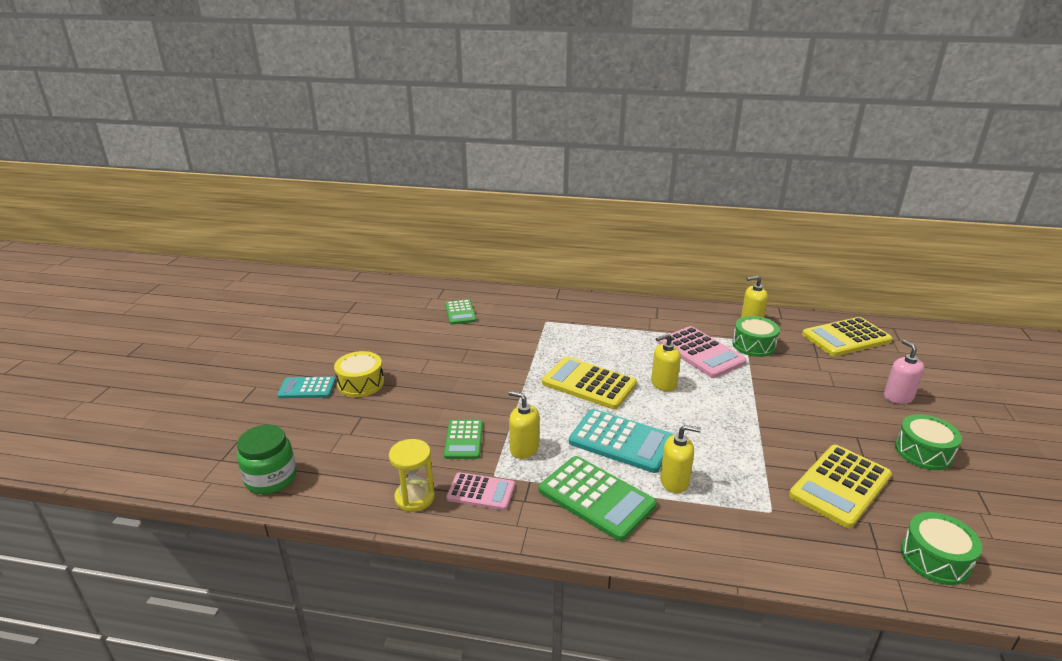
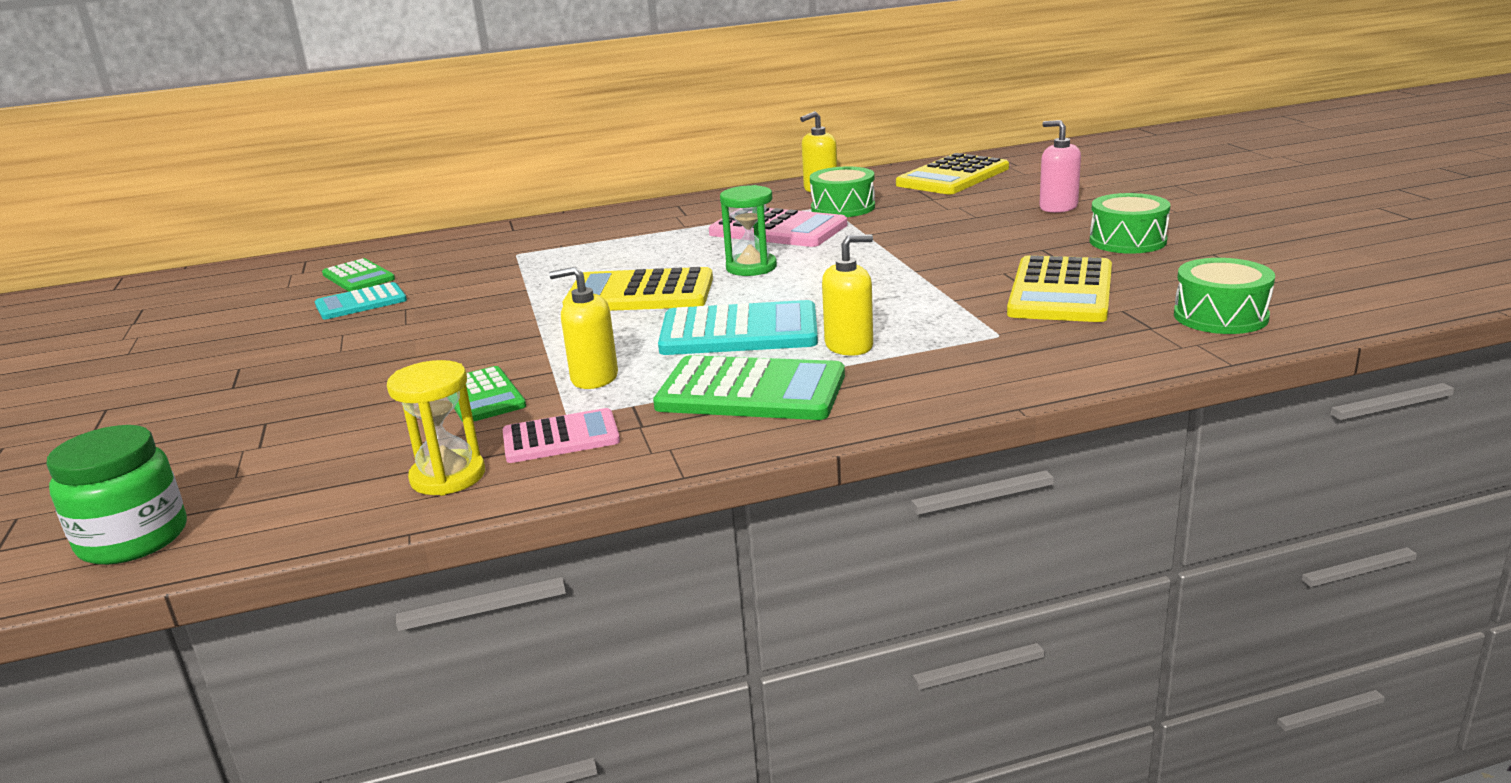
camera: 25 degrees left, 5 degrees down
turquoise calculator [277,377,336,398] -> turquoise calculator moved to [315,282,407,319]
yellow drum [334,351,384,397] -> none
yellow soap dispenser [651,333,681,392] -> green hourglass [720,185,777,276]

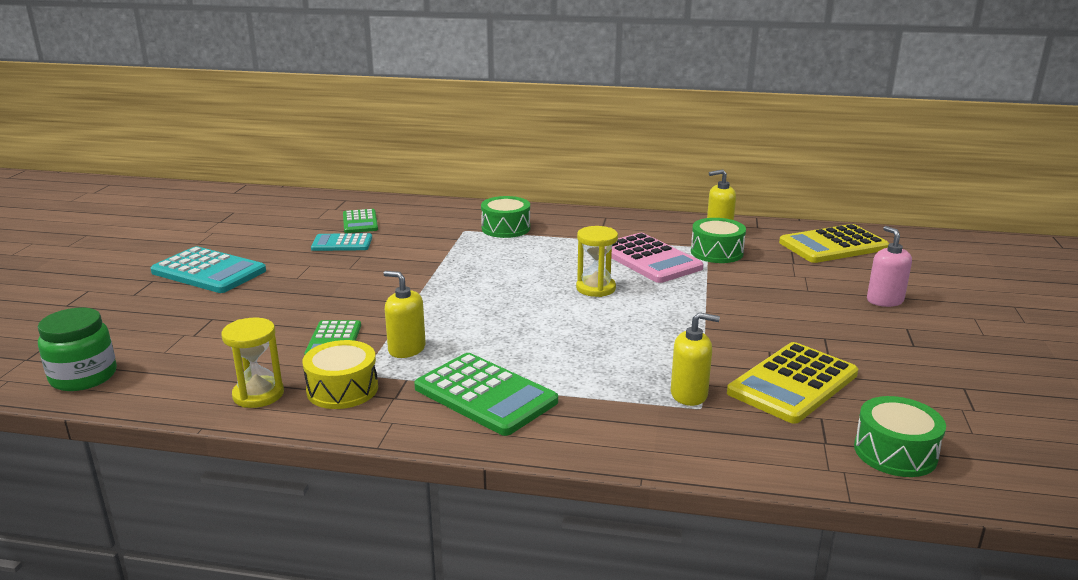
camera: 25 degrees right, 0 degrees up
pink calculator [503,408,620,463] -> yellow drum [302,340,378,409]
yellow calculator [562,267,713,311] -> none
turquoise calculator [658,300,818,355] -> turquoise calculator moved to [151,246,266,293]
green hourglass [720,185,777,276] -> yellow hourglass [576,226,618,297]
yellow soap dispenser [822,234,873,356] -> yellow soap dispenser moved to [671,312,720,406]
green drum [1090,193,1170,254] -> green drum moved to [481,196,530,238]

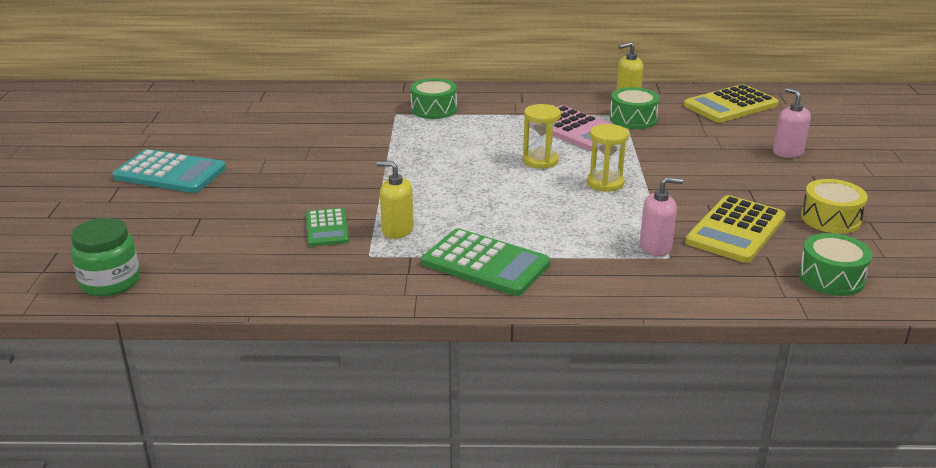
camera: 10 degrees left, 5 degrees up
yellow hourglass [221,318,284,408] -> yellow hourglass moved to [587,124,629,192]
yellow drum [302,340,378,409] -> yellow drum moved to [801,179,868,234]
turquoise calculator [311,233,372,251] -> none
green calculator [343,209,378,233] -> none
yellow soap dispenser [671,312,720,406] -> pink soap dispenser [640,177,683,256]

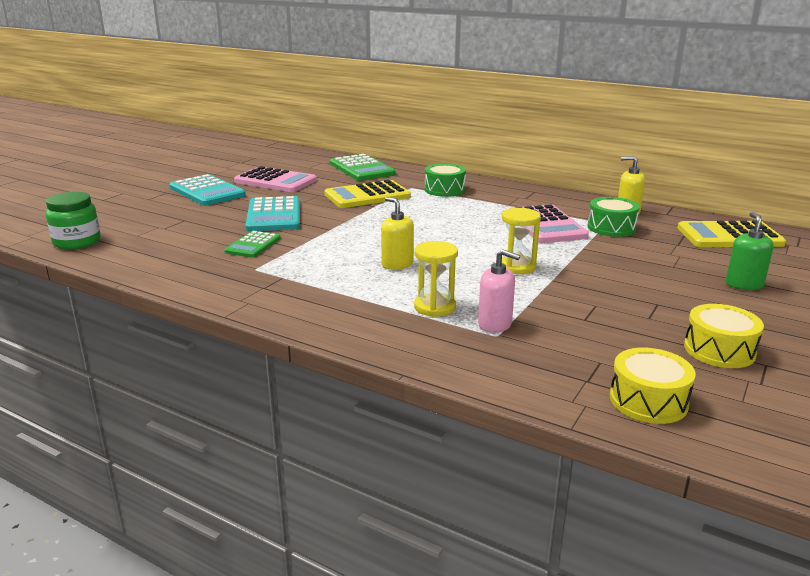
camera: 30 degrees right, 5 degrees down
yellow soap dispenser [377,161,414,239] -> yellow soap dispenser moved to [381,197,414,270]
green calculator [422,228,551,296] -> green calculator moved to [330,154,395,181]
yellow hourglass [523,104,561,169] -> yellow hourglass moved to [414,241,458,317]
yellow calculator [685,195,786,263] -> yellow calculator moved to [324,180,411,208]
pink soap dispenser [773,88,811,158] -> green soap dispenser [726,212,774,290]
green drum [798,233,872,296] -> yellow drum [610,348,696,424]
none -> pink calculator [234,166,317,192]
none -> turquoise calculator [245,196,300,231]

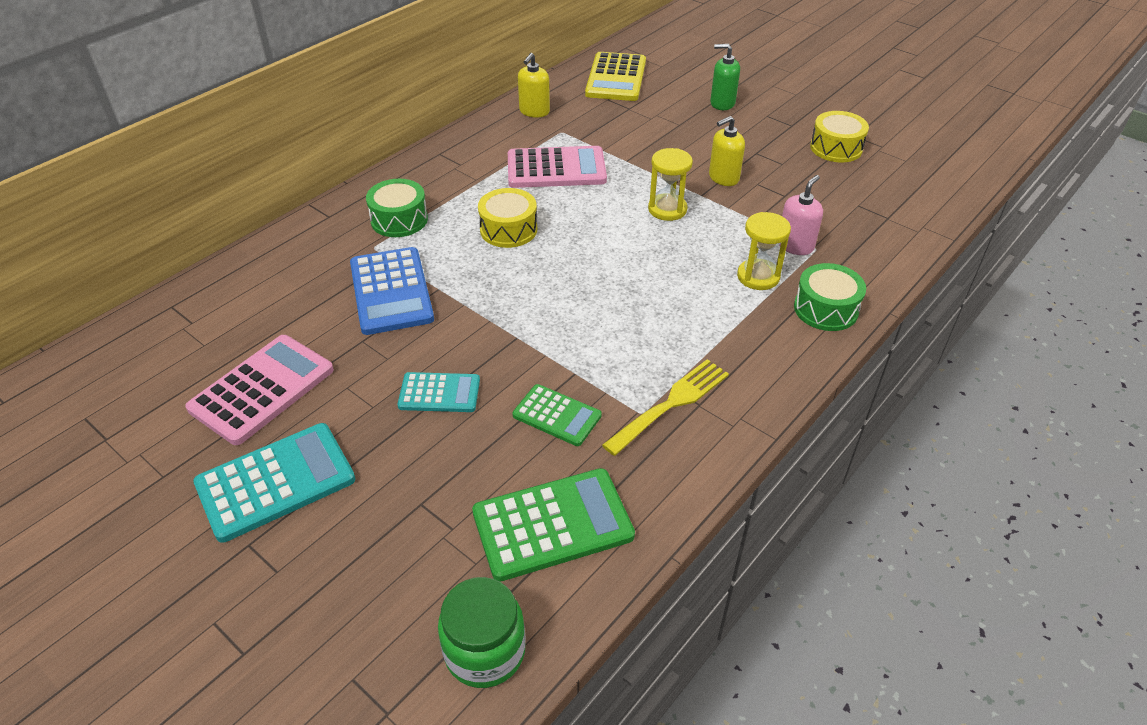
camera: 80 degrees left, 20 degrees up
turquoise calculator [245,196,300,231] -> turquoise calculator [398,372,480,412], size x0.60
yellow calculator [324,180,411,208] -> blue calculator [350,247,434,335]
green calculator [330,154,395,181] -> green calculator moved to [472,468,635,581]
yellow soap dispenser [381,197,414,270] -> yellow soap dispenser moved to [709,116,745,186]
green drum [587,197,639,237] -> green drum moved to [794,263,866,331]
yellow drum [610,348,696,424] -> yellow drum moved to [478,188,537,248]
none -> yellow fork [602,359,729,456]

